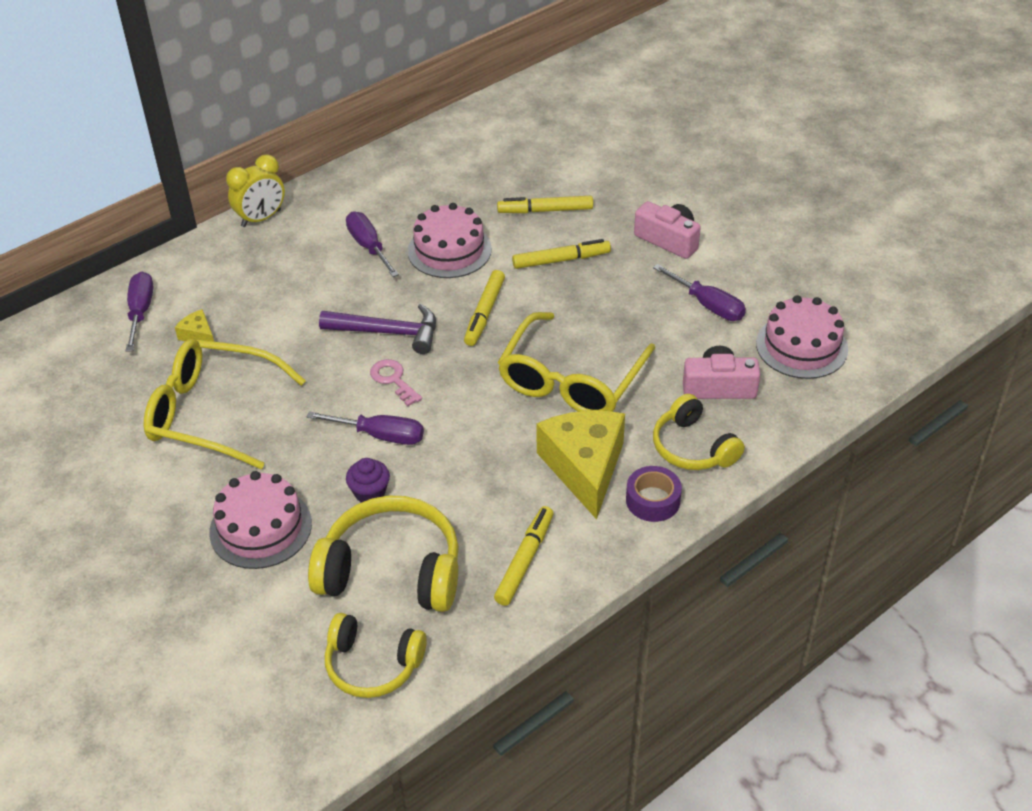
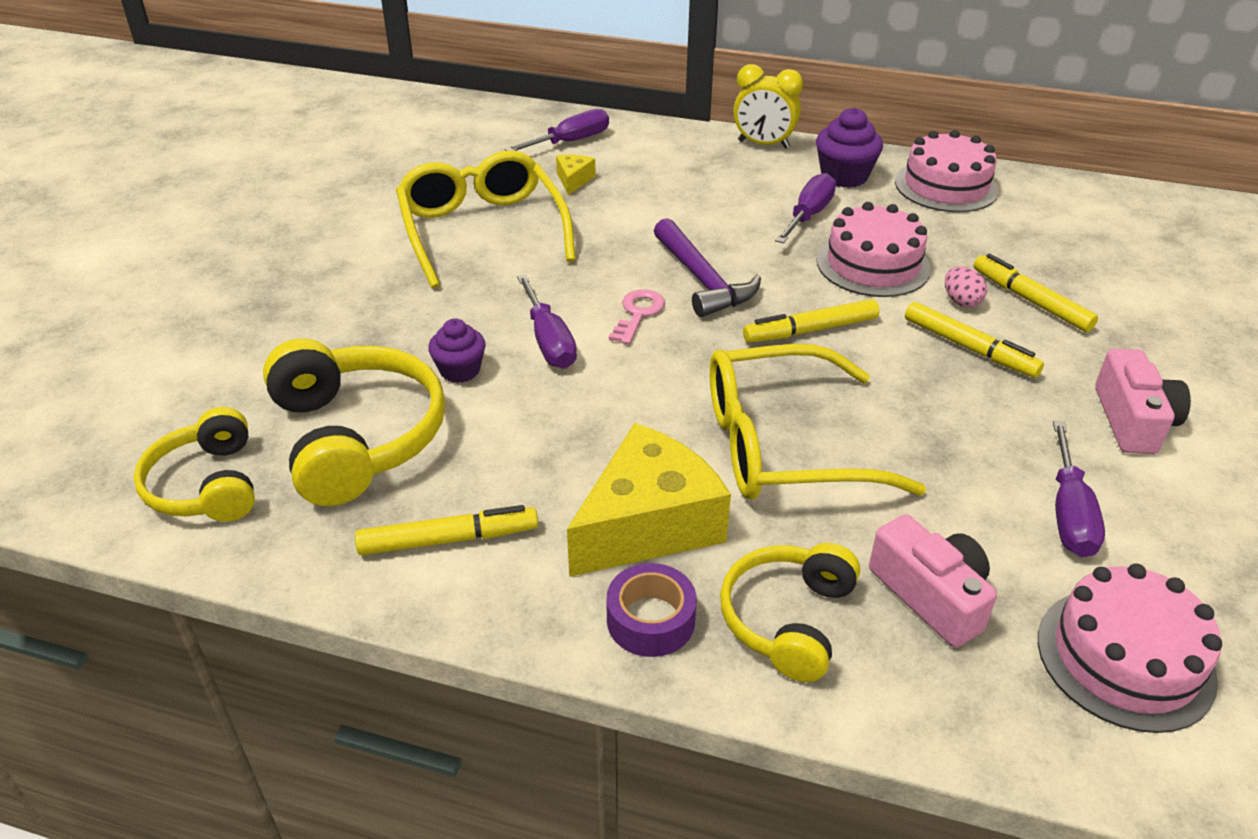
camera: 55 degrees right, 5 degrees down
pink cake [209,471,312,569] -> pink cake moved to [895,130,999,212]
none -> purple cupcake [816,108,883,188]
none -> pink egg [945,266,987,308]

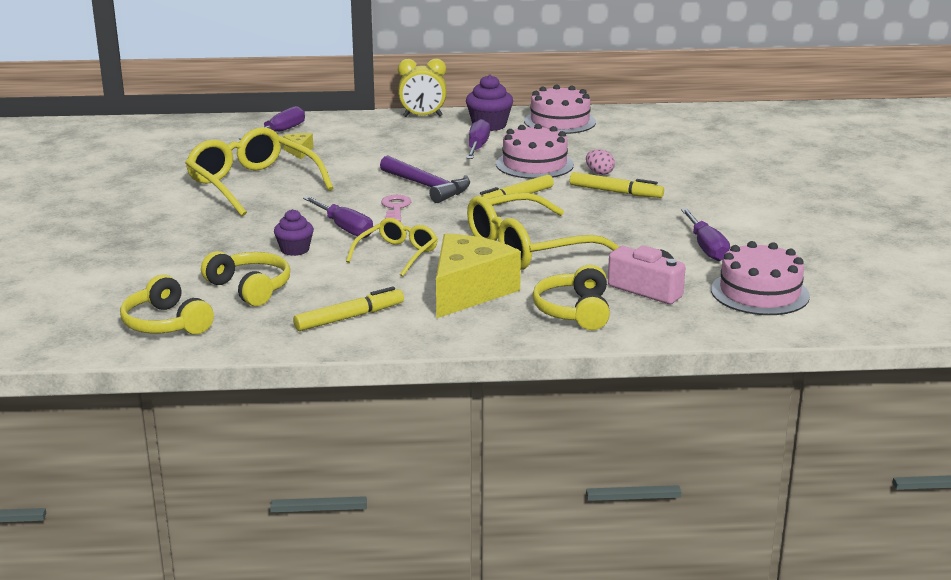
camera: 20 degrees left, 15 degrees down
yellow headphones [263,338,445,506] -> yellow headphones [201,251,290,306], size x0.64
purple tape [606,563,697,657] -> none
yellow marker [973,254,1098,332] -> none
pink camera [1095,349,1191,454] -> none
none -> yellow glasses [346,218,438,277]

